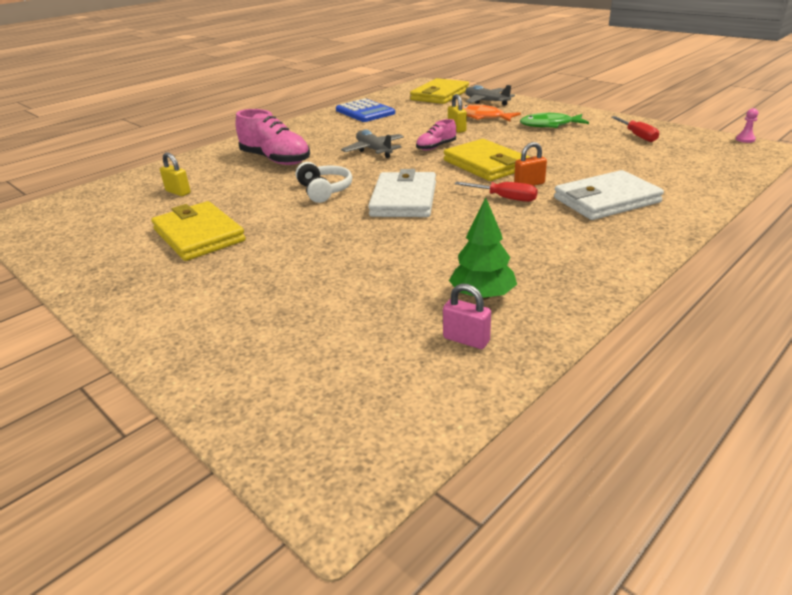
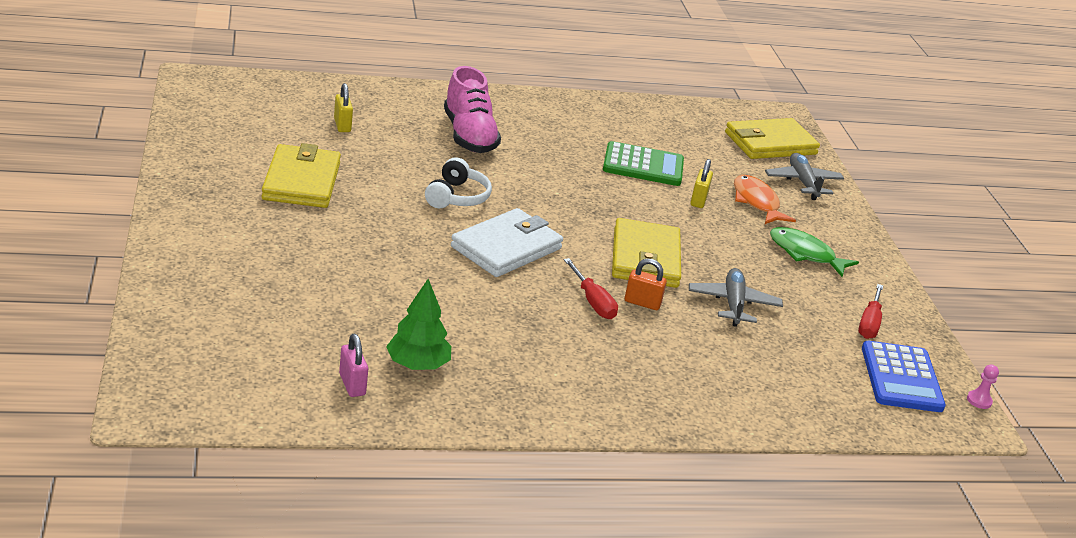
camera: 30 degrees right, 0 degrees up
blue calculator [336,98,395,122] -> blue calculator moved to [862,341,946,412]
grey plane [341,129,404,158] -> grey plane moved to [689,268,783,327]
pink shoe [416,119,456,150] -> none
white wallet [554,170,664,220] -> none
none -> green calculator [603,141,684,186]

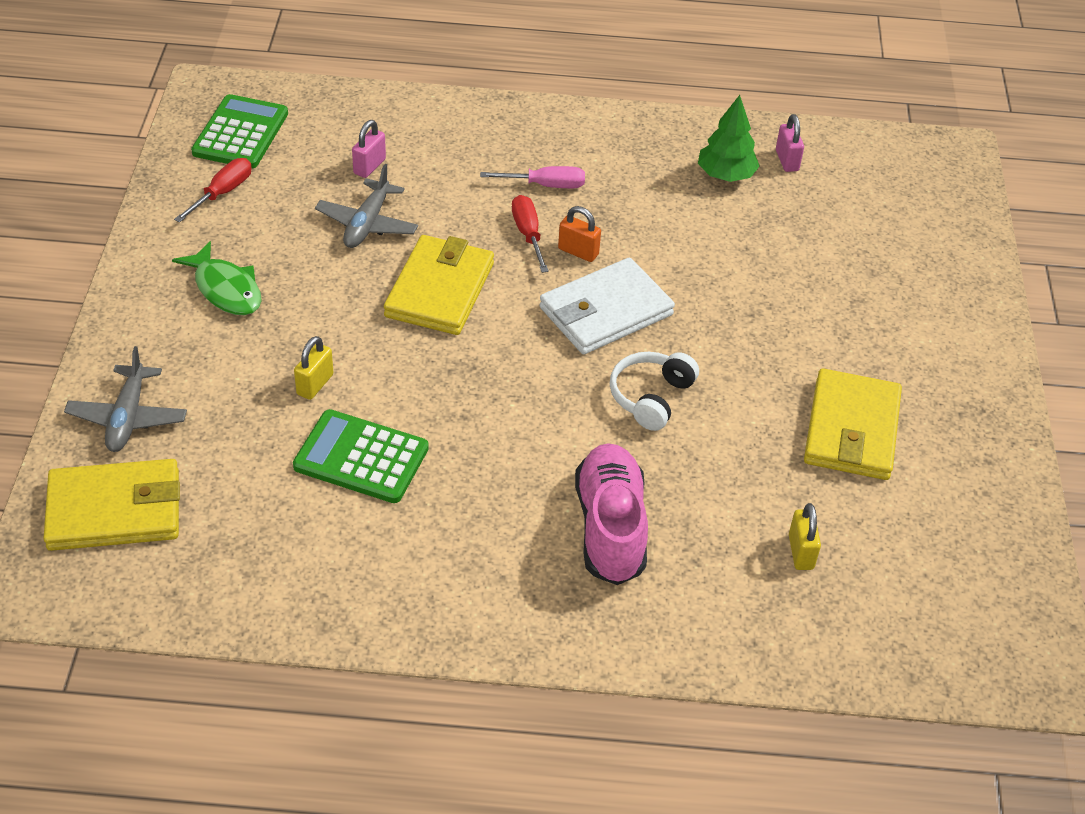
camera: 165 degrees left, 15 degrees up
orange padlock [625,258,667,310] -> orange padlock moved to [558,206,601,262]
orange fish [734,175,796,224] -> none
blue calculator [862,341,946,412] -> green calculator [191,94,288,169]
pink pawn [967,364,999,409] -> none
none -> pink padlock [352,120,386,178]
none -> pink screwdriver [480,166,585,188]

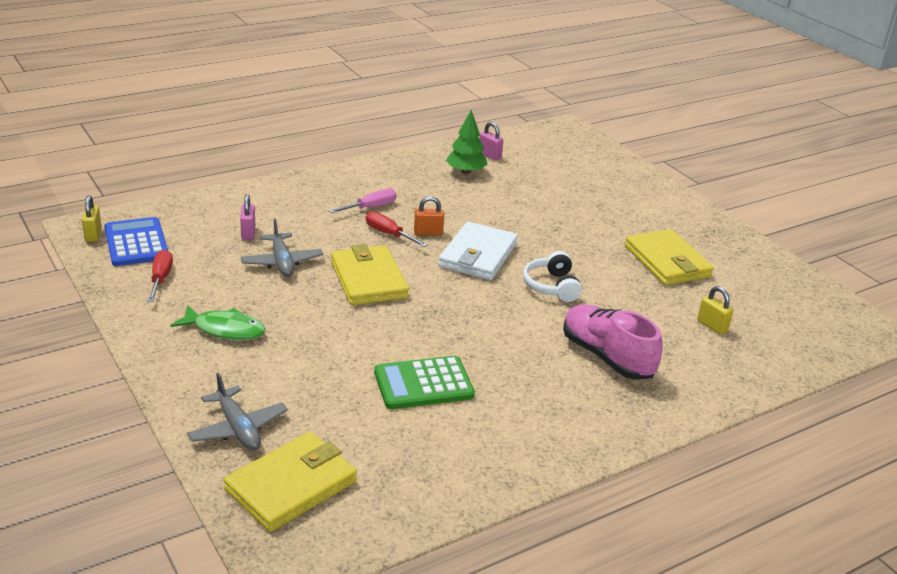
camera: 35 degrees left, 15 degrees down
green calculator [191,94,288,169] -> blue calculator [104,217,169,266]
yellow padlock [294,336,334,400] -> yellow padlock moved to [82,195,102,242]

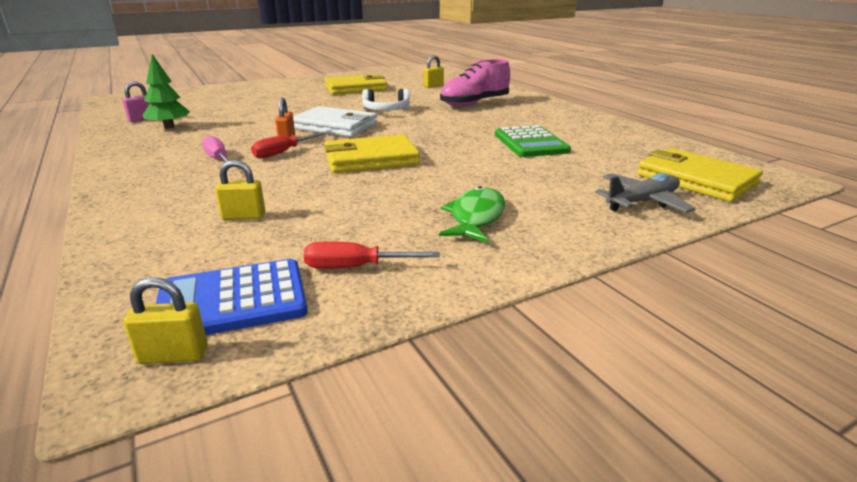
camera: 85 degrees left, 5 degrees down
pink padlock [240,194,255,240] -> yellow padlock [215,160,265,220]
grey plane [241,218,323,277] -> none

